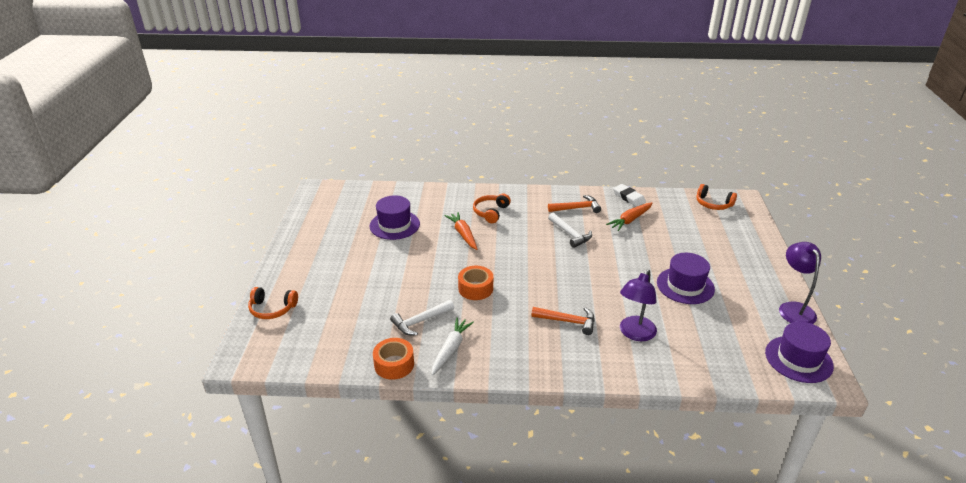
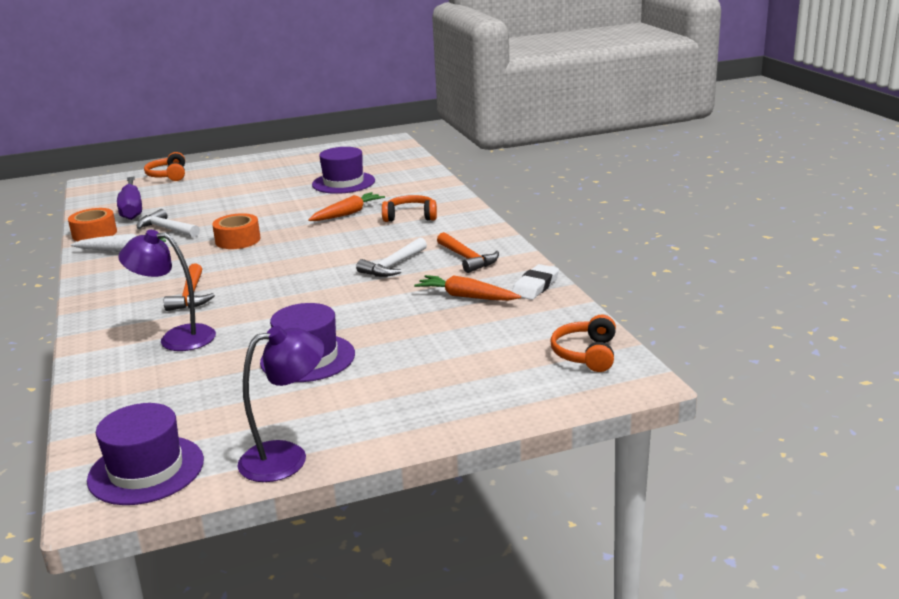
camera: 70 degrees right, 10 degrees down
none -> purple screwdriver [117,177,142,220]

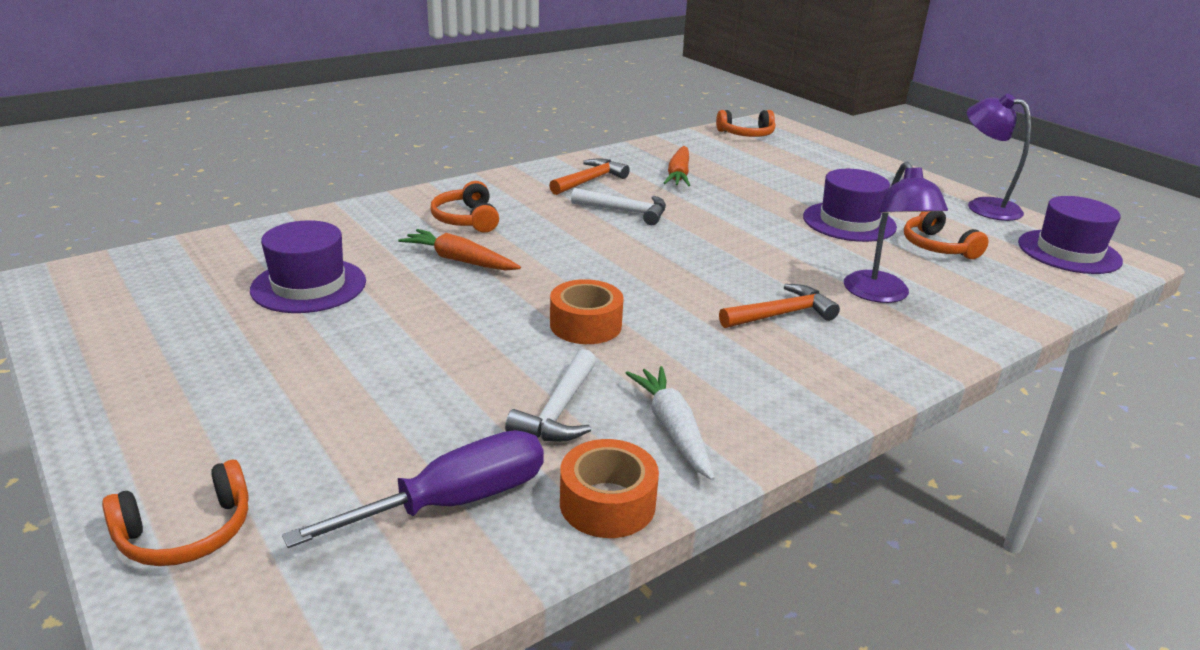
camera: 110 degrees left, 5 degrees up
white eraser [512,264,559,300] -> none
none -> orange headphones [904,211,989,259]

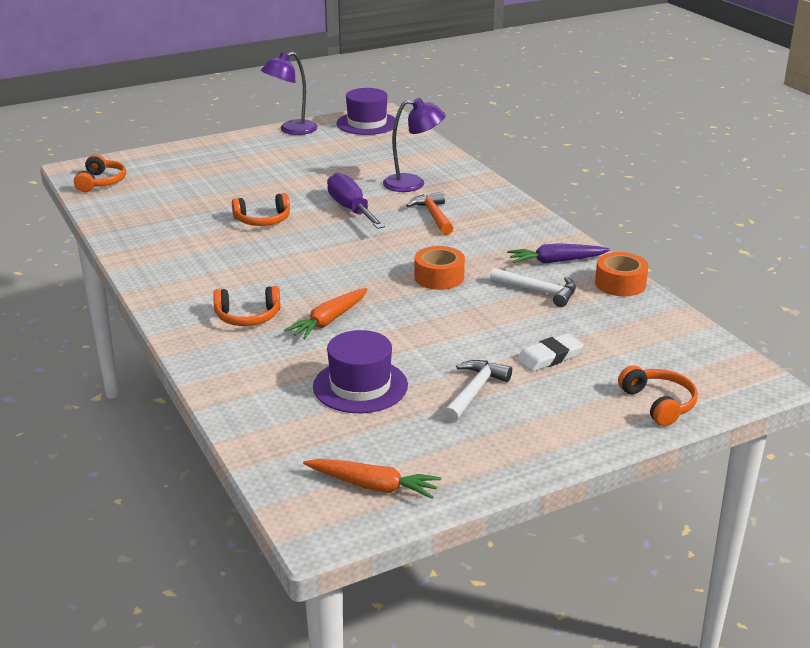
camera: 80 degrees left, 0 degrees up
purple screwdriver [282,430,544,548] -> purple screwdriver moved to [327,172,385,229]
orange hammer [549,158,630,195] -> none
white hammer [571,188,666,225] -> white hammer moved to [443,360,512,423]
white carrot [625,366,715,480] -> purple carrot [507,243,610,264]
orange carrot [664,146,690,186] -> orange carrot moved to [303,459,441,499]
purple hat [803,169,897,242] -> none
orange headphones [904,211,989,259] -> orange headphones moved to [232,193,290,226]
none -> white eraser [517,333,584,372]

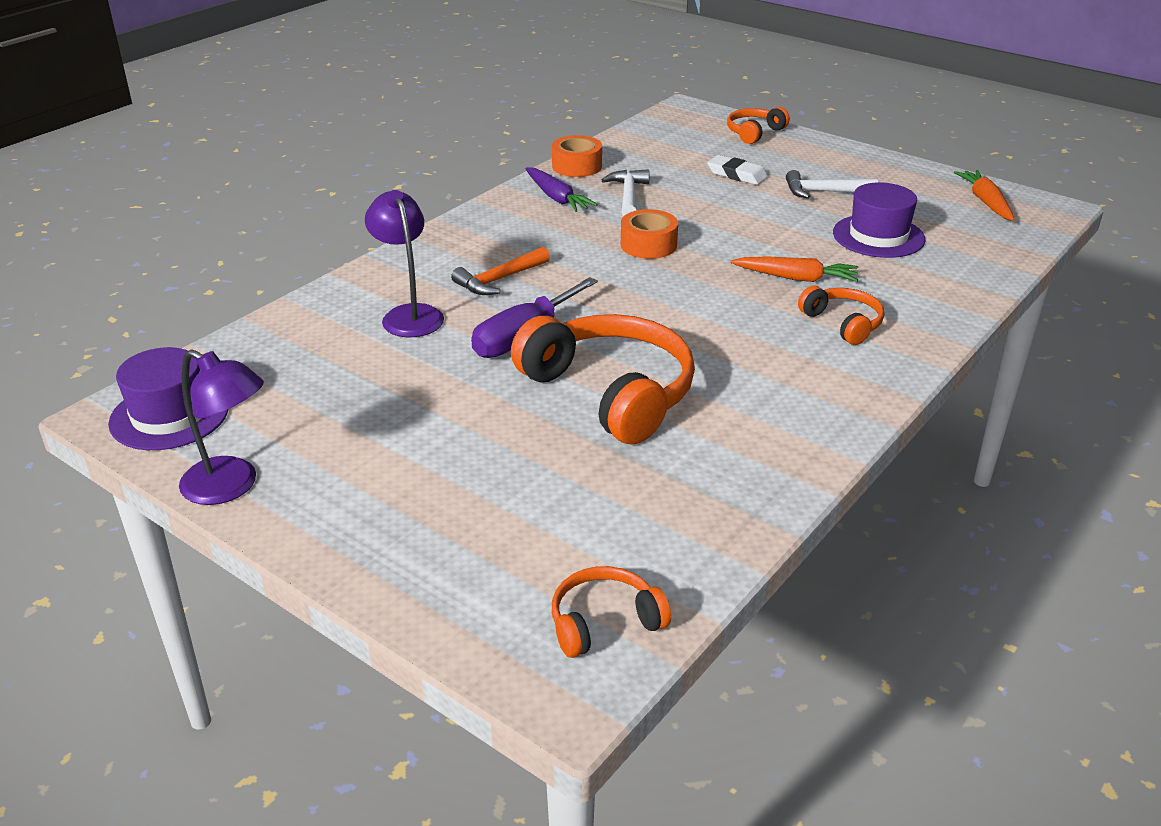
camera: 115 degrees left, 5 degrees up
orange headphones [232,193,290,226] -> orange headphones [511,314,695,444], size x1.98

